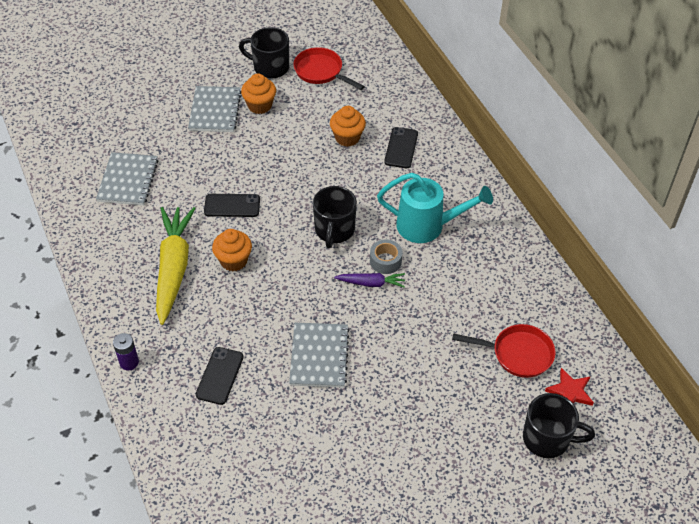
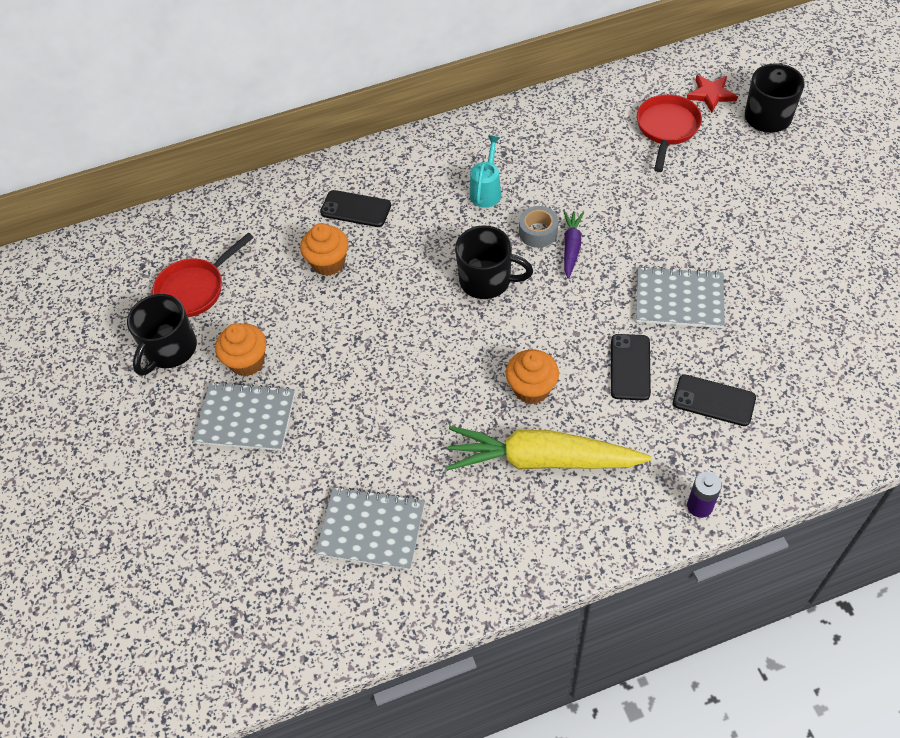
camera: 80 degrees left, 5 degrees up
black phone [204,194,260,217] -> black phone moved to [611,334,651,401]
turquoise watering can [377,173,493,243] -> turquoise watering can [470,136,501,208], size x0.57

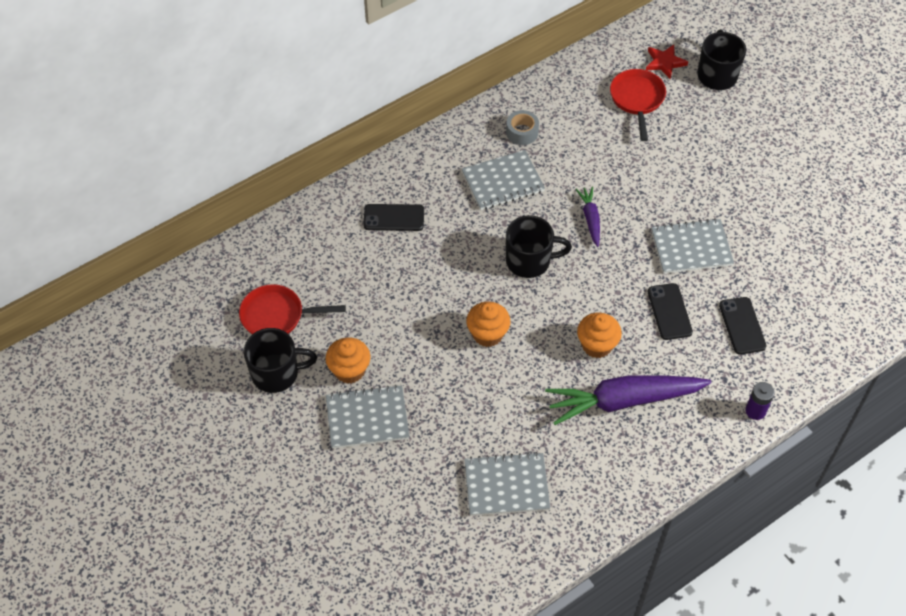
camera: 20 degrees left, 0 degrees up
black mug [127,294,197,376] -> black mug turned 105 degrees counterclockwise [244,328,317,393]
red pan [152,233,254,317] -> red pan turned 60 degrees clockwise [239,284,346,334]
orange cupcake [300,223,348,276] -> orange cupcake moved to [466,301,511,347]
yellow carrot [446,426,651,471] -> purple carrot [545,375,712,425]
turquoise watering can [470,136,501,208] -> grey notebook [462,150,545,210]
grey tape [519,206,558,248] -> grey tape moved to [506,110,539,145]
black phone [673,374,756,426] -> black phone turned 75 degrees clockwise [719,297,766,355]

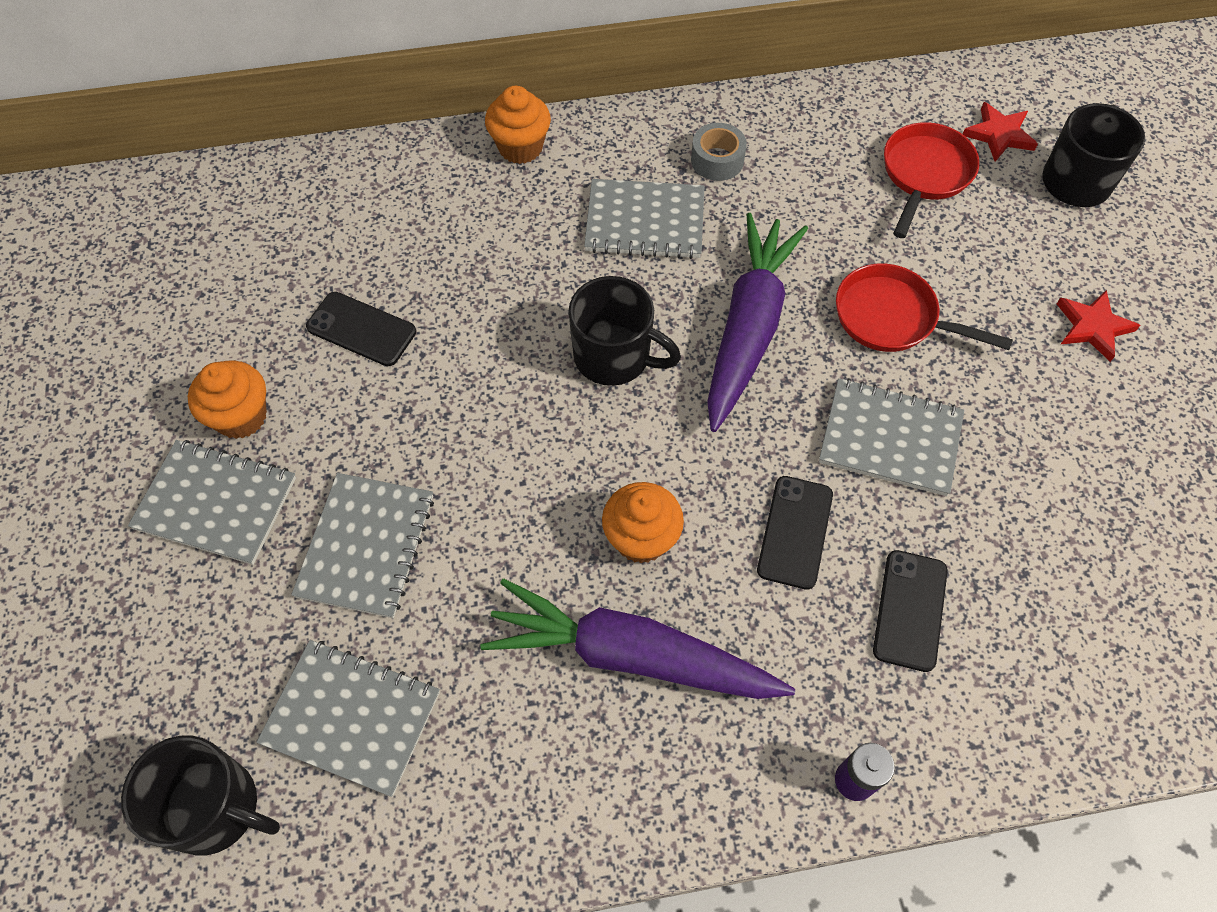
camera: 25 degrees right, 5 degrees up
red pan [239,284,346,334] -> red pan moved to [836,264,1013,352]
black mug [244,328,317,393] -> black mug moved to [121,735,280,856]
black phone [363,204,424,231] -> black phone moved to [306,292,416,366]
orange cupcake [466,301,511,347] -> orange cupcake moved to [485,86,551,164]
purple carrot [576,187,600,247] -> purple carrot [707,213,808,432], size x2.06
none -> grey notebook [291,473,434,618]
none -> red star [1057,290,1141,362]

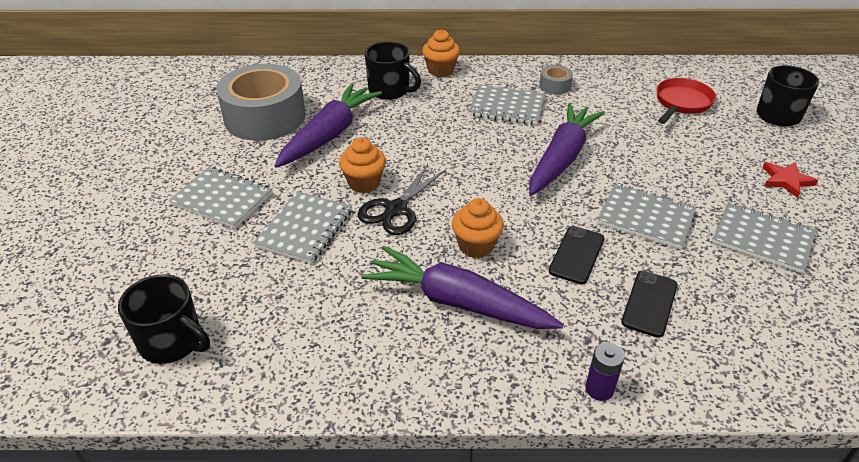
camera: 10 degrees right, 20 degrees down
orange cupcake [188,360,267,439] -> orange cupcake moved to [339,137,386,193]
grey notebook [256,640,440,797] -> grey notebook moved to [712,202,816,274]
black phone [306,292,416,366] -> purple carrot [274,83,382,168]
black mug [568,276,681,386] -> black mug moved to [365,42,421,100]
red pan [836,264,1013,352] -> none
red star [963,102,1038,162] -> none
none -> grey tape [217,64,306,141]
none -> black scissors [357,164,446,235]

